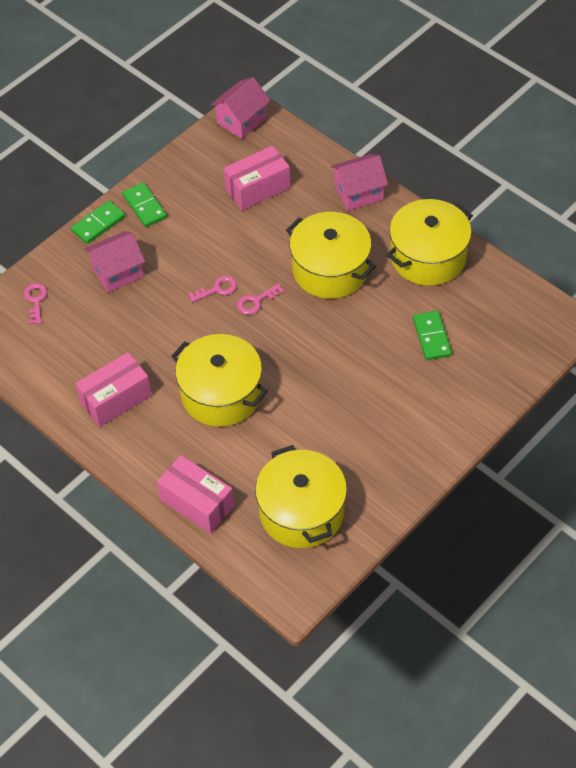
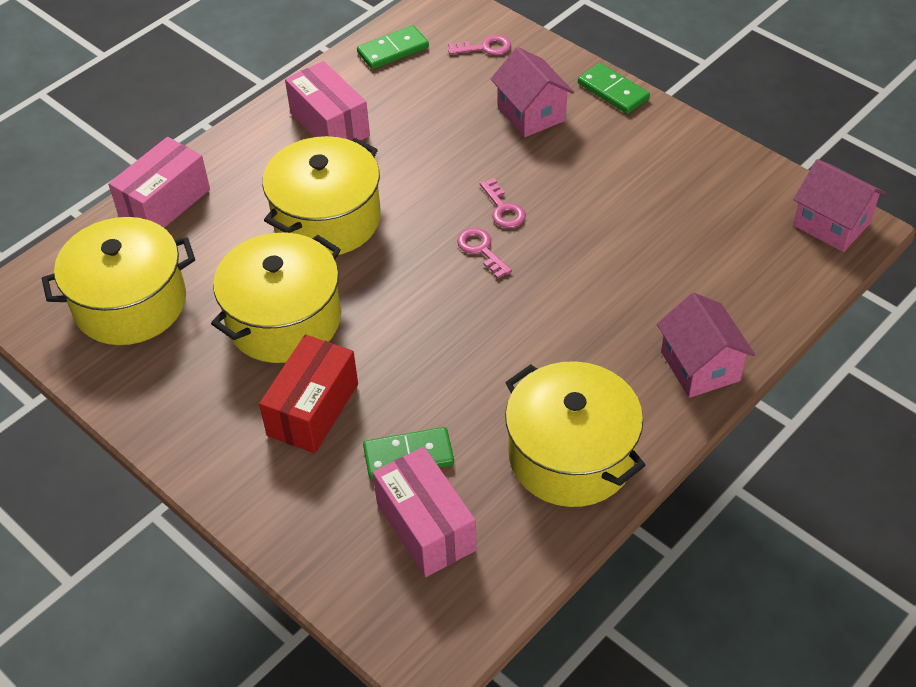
camera: 90 degrees right, 5 degrees down
green domino [122,182,167,227] -> green domino moved to [357,25,429,69]
pink box [224,146,290,211] -> pink box moved to [373,447,477,577]
yellow pot [286,212,376,299] -> yellow pot moved to [211,233,341,363]
none -> red box [259,335,358,453]

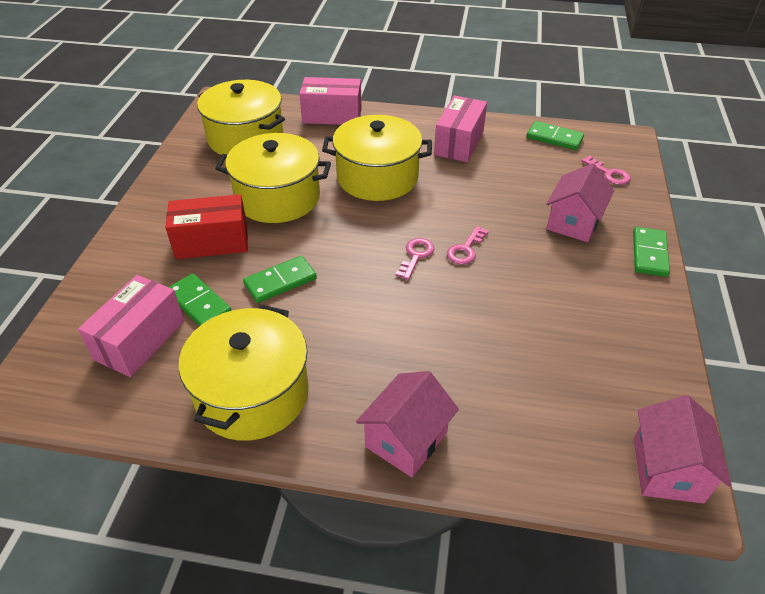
camera: 55 degrees right, 5 degrees down
none -> green domino [243,256,317,303]

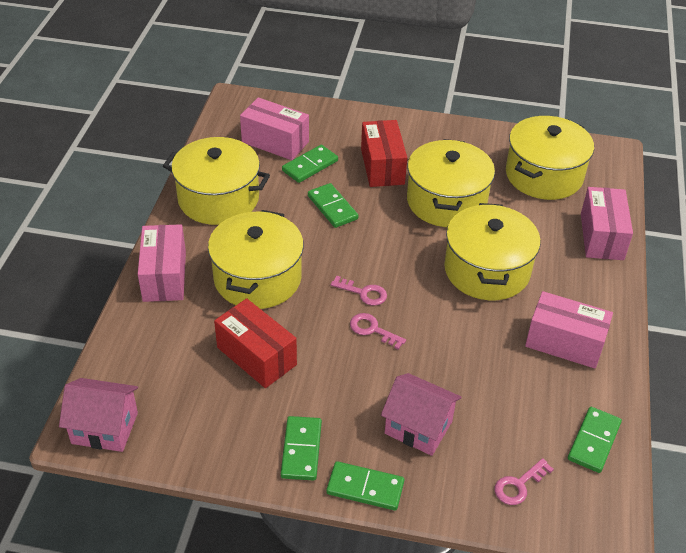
camera: 90 degrees right, 0 degrees up
pink house [356,371,459,477] -> pink box [138,224,186,302]
none -> yellow pot [208,210,304,309]
none -> red box [214,298,297,388]
none -> green domino [281,416,322,481]

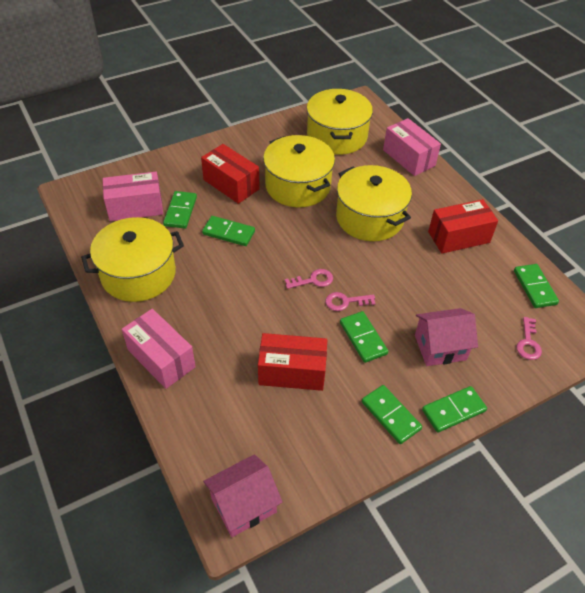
camera: 40 degrees left, 5 degrees up
yellow pot [208,210,304,309] -> none
pink box [525,291,613,369] -> red box [428,199,498,254]
none -> green domino [340,311,388,363]

